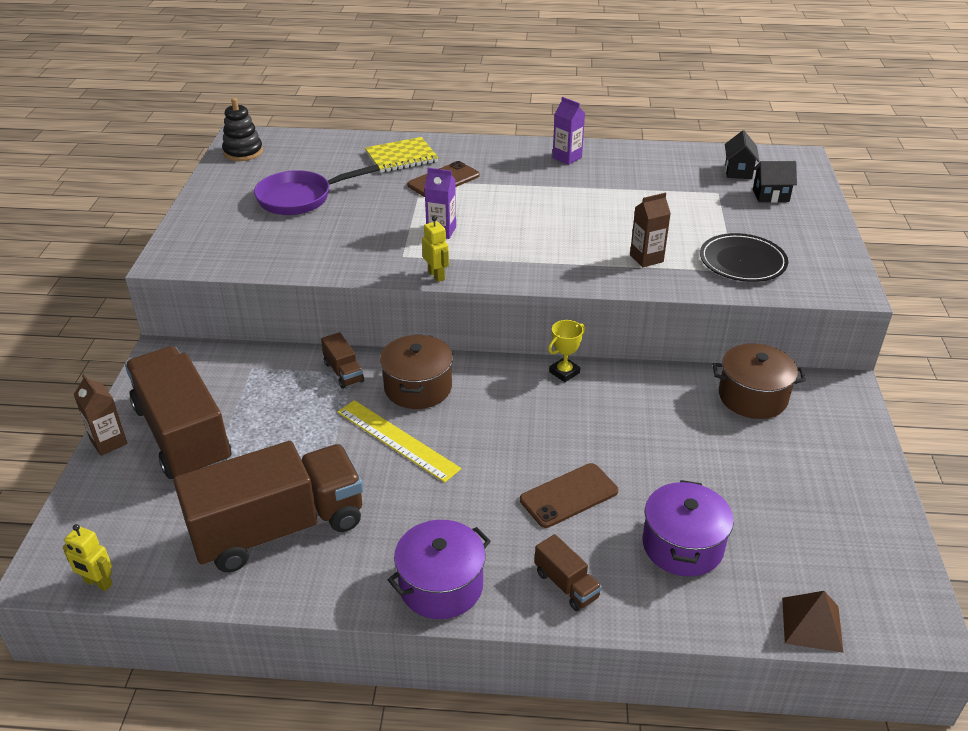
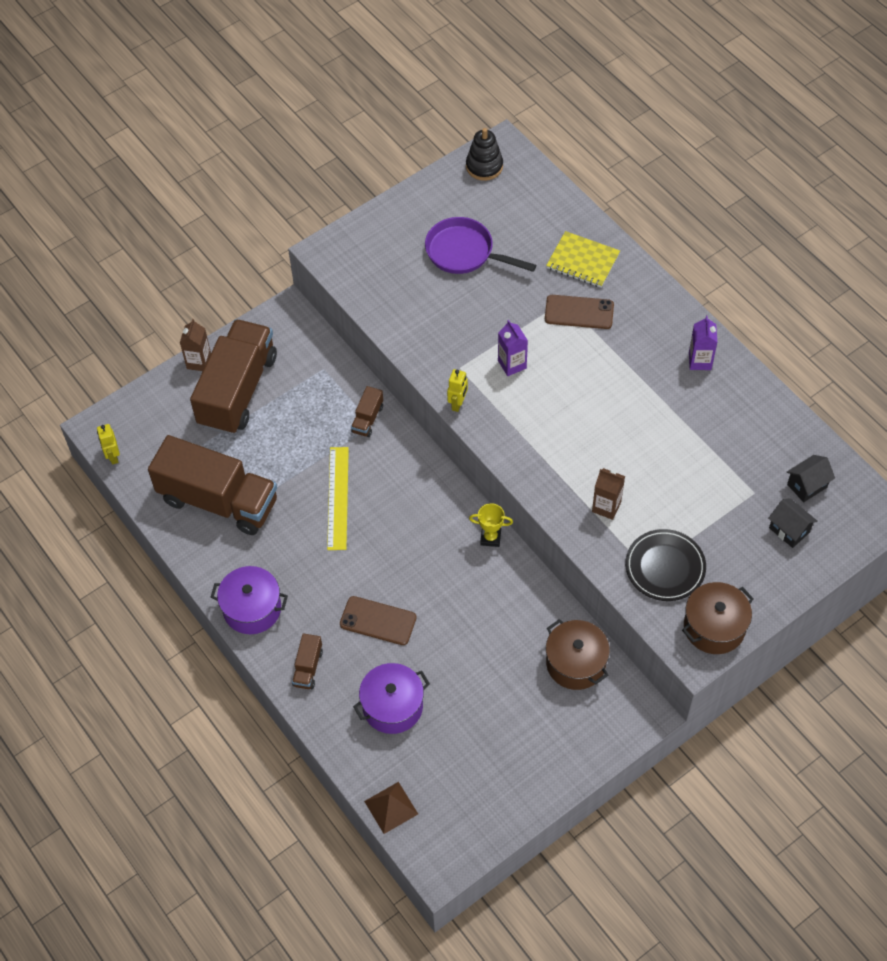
camera: 50 degrees right, 20 degrees up
brown pot [380,335,453,409] -> brown pot moved to [682,582,754,654]

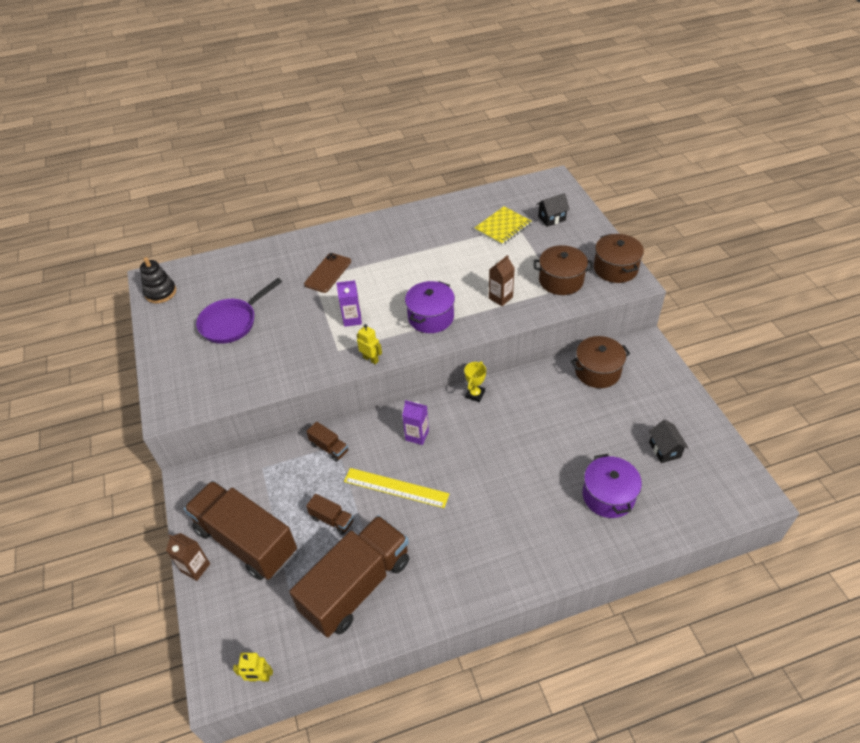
camera: 70 degrees left, 10 degrees down
purple pot [211,566,288,634] -> purple pot moved to [405,281,455,333]
brown truck [292,633,323,689] -> brown truck moved to [306,494,353,535]
brown phone [340,596,416,645] -> none
brown pyramid [364,782,418,834] -> none
yellow notebook [546,231,620,288] -> yellow notebook moved to [474,207,531,245]
black plate [625,529,706,601] -> brown pot [534,245,593,295]
purple carton [689,316,718,370] -> purple carton moved to [402,400,429,445]
black house [787,455,835,502] -> black house moved to [649,420,689,463]

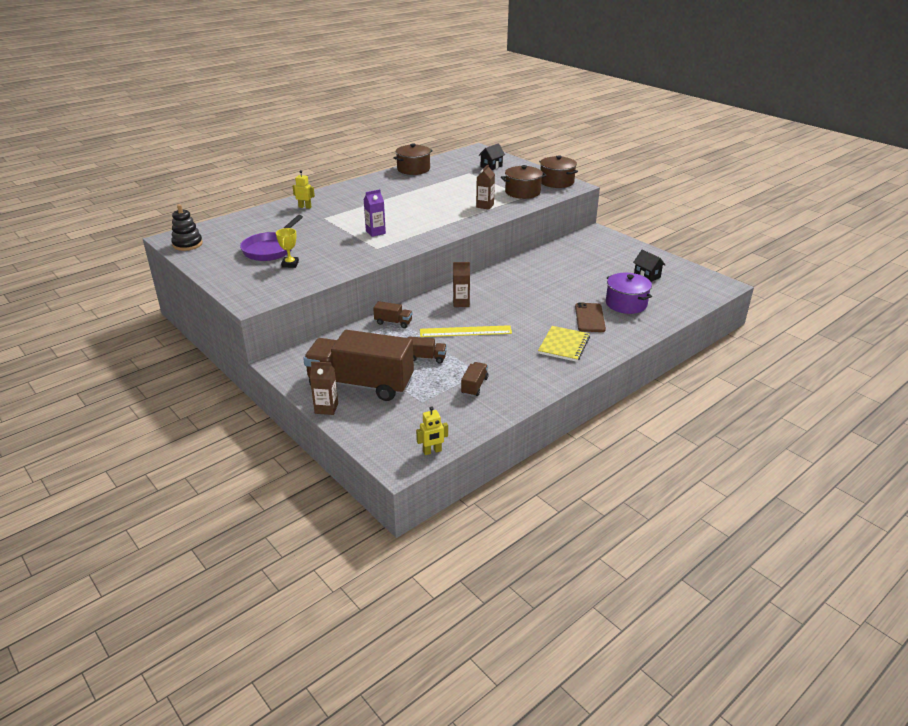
camera: 25 degrees left, 15 degrees down
brown truck [289,515,409,638] -> brown truck [461,362,488,397], size x0.41
brown phone [304,253,351,293] -> brown phone moved to [575,302,606,332]
yellow robot [357,324,382,364] -> yellow robot moved to [293,170,315,209]
purple carton [402,400,429,445] -> brown carton [453,262,470,307]
purple pot [405,281,455,333] -> none
yellow trophy [464,361,486,402] -> yellow trophy moved to [276,228,299,268]
yellow notebook [474,207,531,245] -> yellow notebook moved to [538,326,590,362]
brown pot [571,336,630,388] -> brown pot moved to [393,144,433,175]

